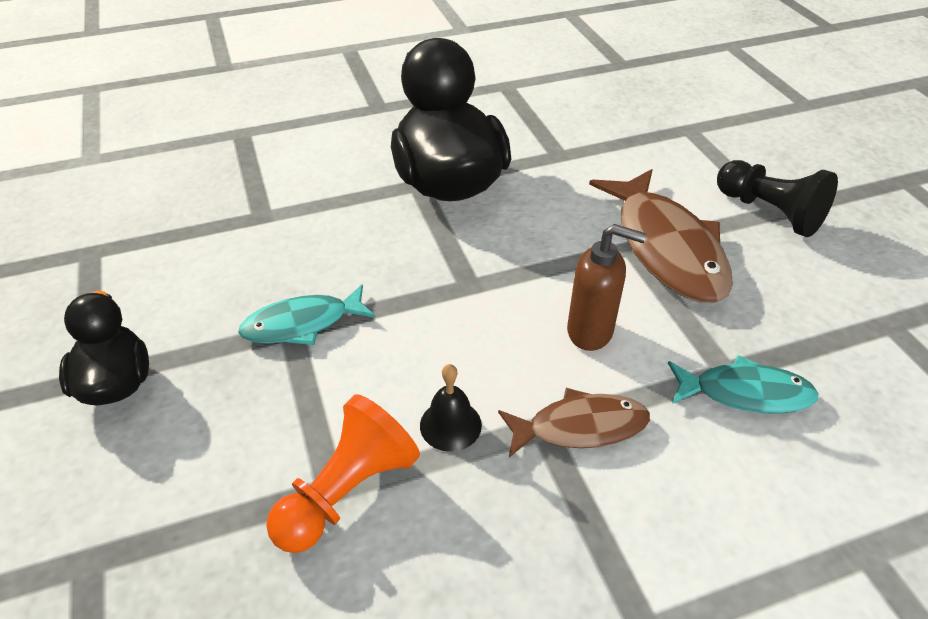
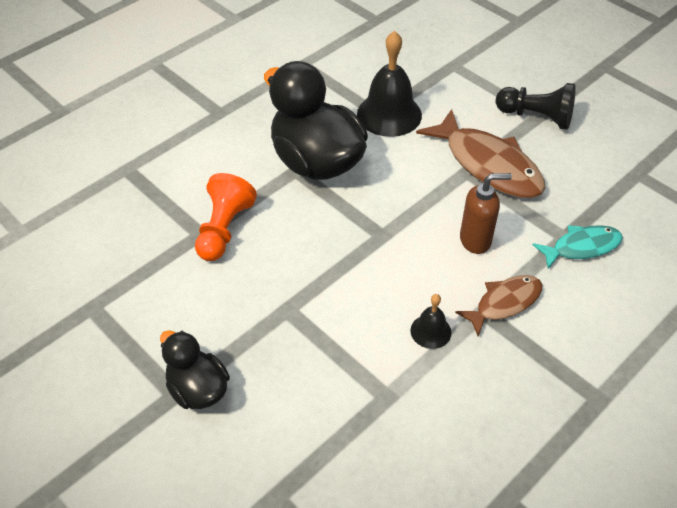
camera: 25 degrees left, 5 degrees up
turquoise fish [238,284,376,345] -> none
orange pawn [266,394,420,553] -> orange pawn moved to [195,173,257,261]
none -> black bell [357,31,422,137]

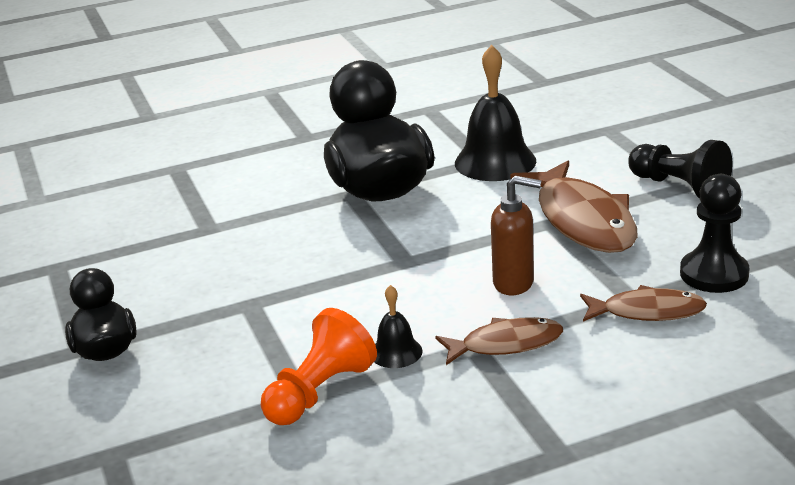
camera: 25 degrees right, 20 degrees down
orange pawn [195,173,257,261] -> orange pawn moved to [261,308,377,425]
turquoise fish [532,225,623,269] -> brown fish [580,285,707,321]
none -> black pawn [680,174,750,293]

